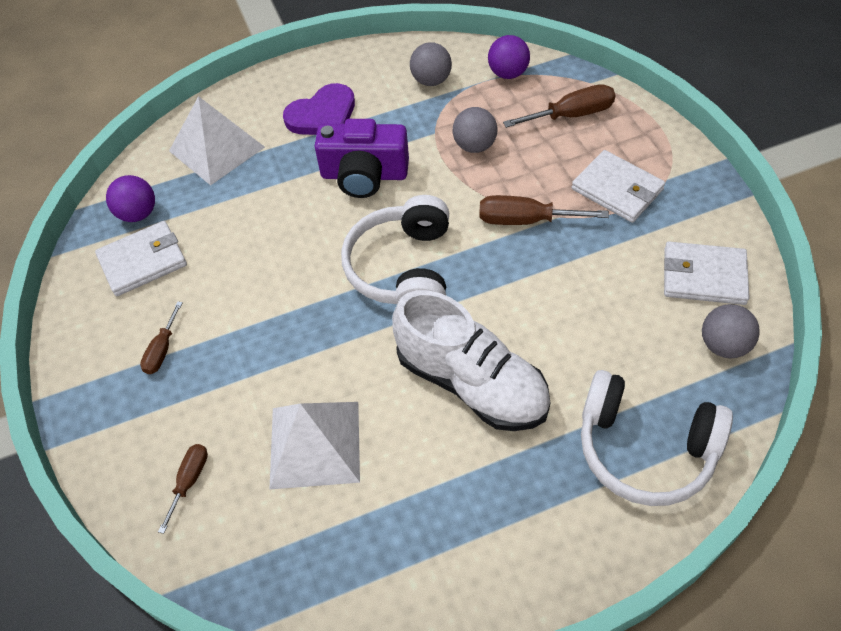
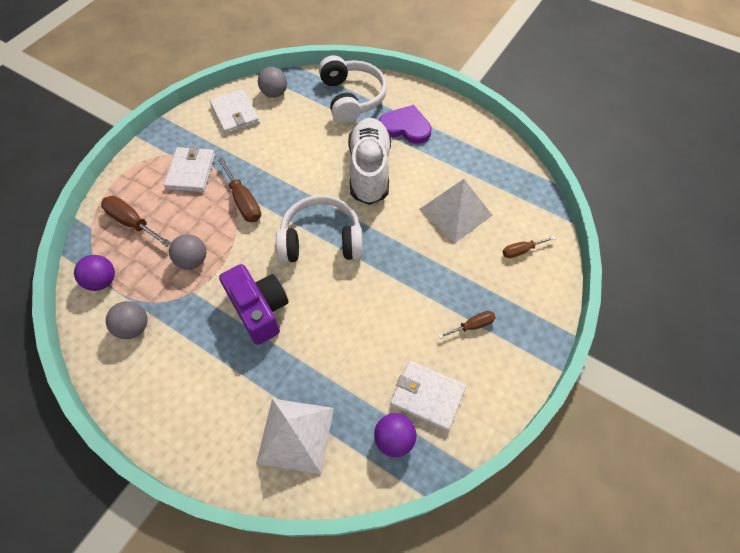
camera: 130 degrees left, 5 degrees up
purple heart [283,83,355,135] -> purple heart moved to [379,105,432,144]
white headphones [341,195,449,304] -> white headphones turned 150 degrees counterclockwise [276,195,363,263]

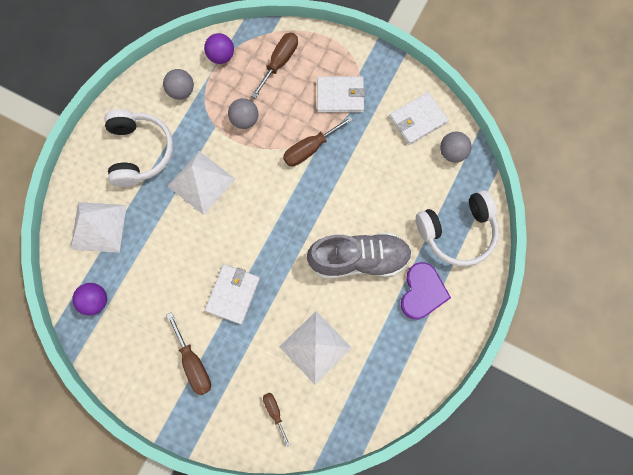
camera: 85 degrees right, 15 degrees up
purple camera [219,264,289,345] -> white pyramid [168,151,235,215]
white headphones [276,195,363,263] -> white headphones moved to [105,109,173,187]
white shoe [348,118,391,205] -> grey shoe [307,233,412,279]
white wallet [390,361,466,431] -> white wallet moved to [205,264,260,325]
brown screwdriver [438,311,496,339] -> brown screwdriver [166,312,211,395], size x1.63

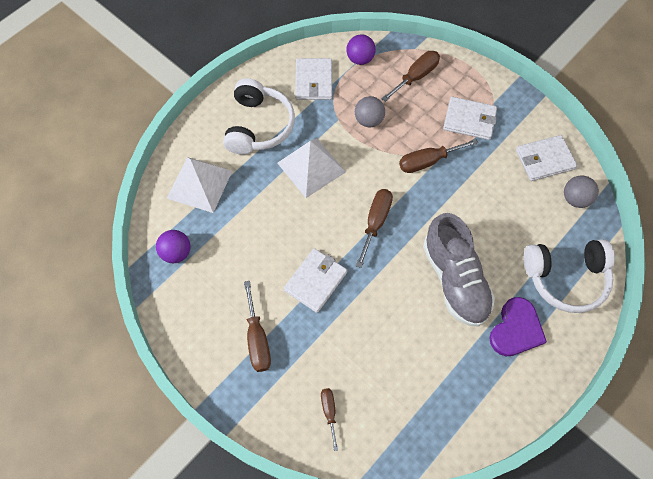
camera: 15 degrees right, 10 degrees down
grey ball [163,69,194,100] -> white wallet [295,58,332,100]
white pyramid [280,311,352,385] -> none
grey shoe [307,233,412,279] -> grey shoe turned 60 degrees clockwise [423,213,495,326]
none -> brown screwdriver [356,189,393,268]

